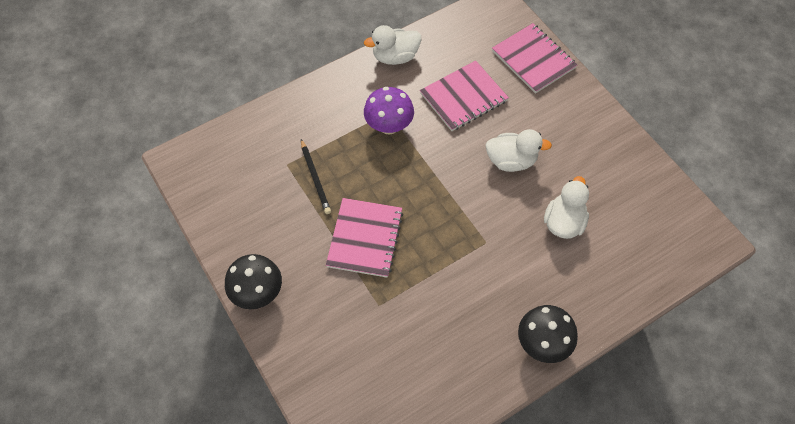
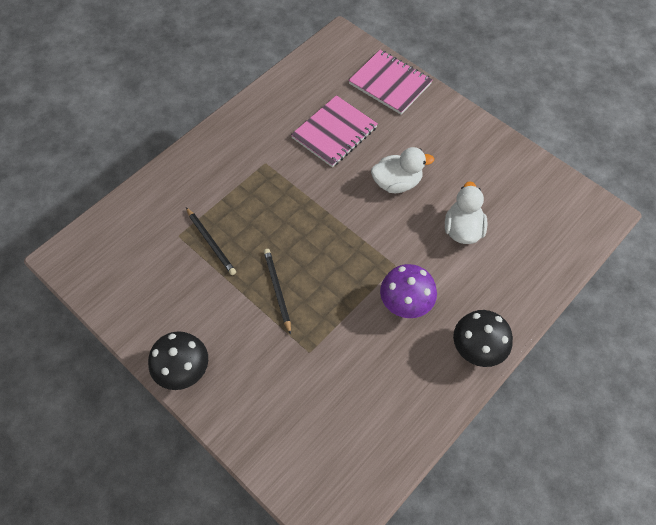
camera: 15 degrees left, 0 degrees up
pink notebook [326,198,403,278] -> black pencil [264,249,291,335]
white duck [364,25,421,65] -> none
purple mushroom [364,87,414,135] -> purple mushroom moved to [380,264,437,318]

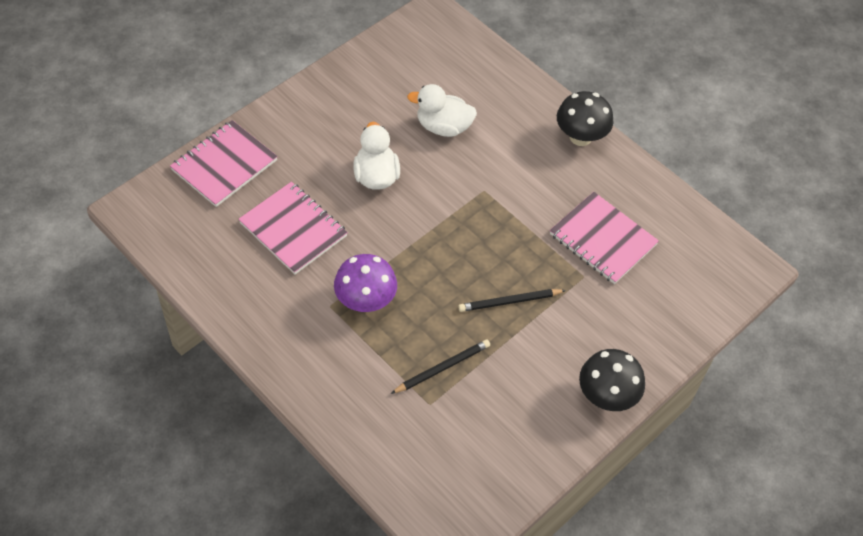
camera: 90 degrees left, 5 degrees down
purple mushroom [380,264,437,318] -> purple mushroom moved to [334,254,397,312]
none -> pink notebook [550,192,659,284]

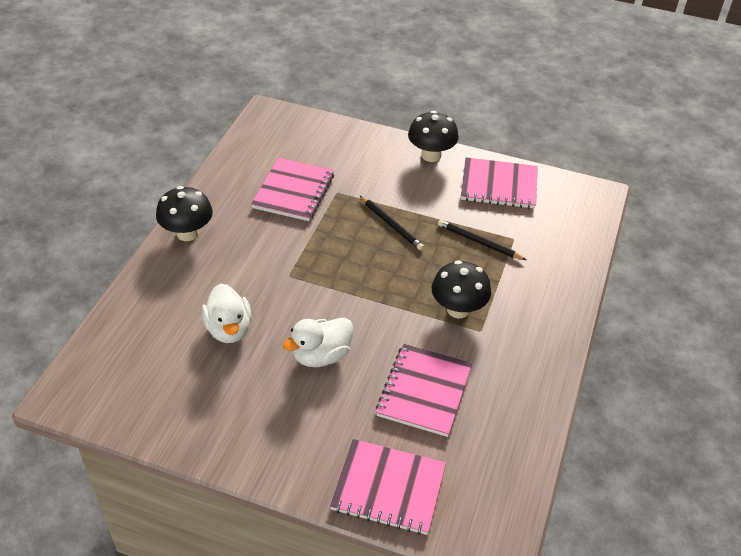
camera: 115 degrees left, 10 degrees down
purple mushroom [334,254,397,312] -> black mushroom [432,260,492,319]
none -> pink notebook [461,157,538,209]

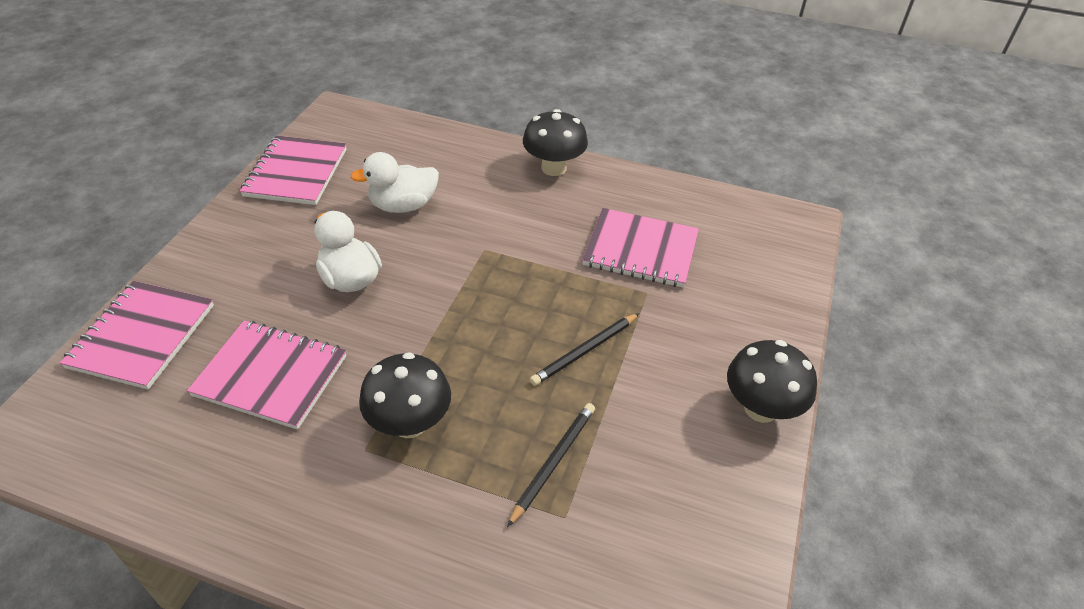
camera: 90 degrees right, 0 degrees up
pink notebook [461,157,538,209] -> pink notebook moved to [240,136,347,205]

